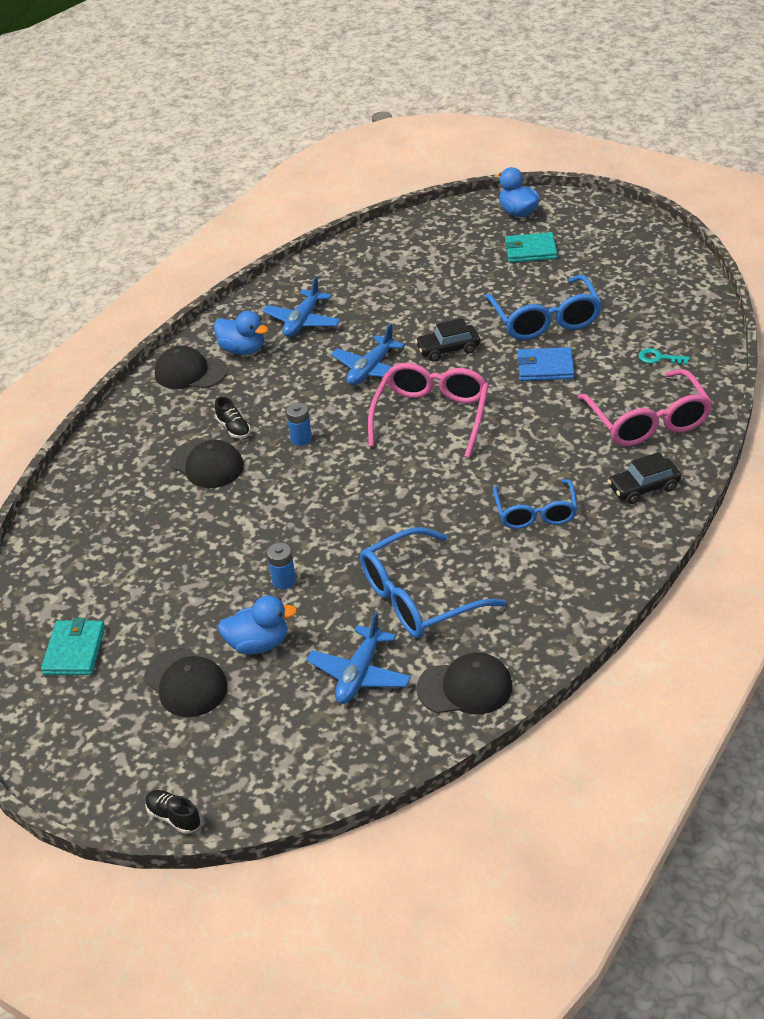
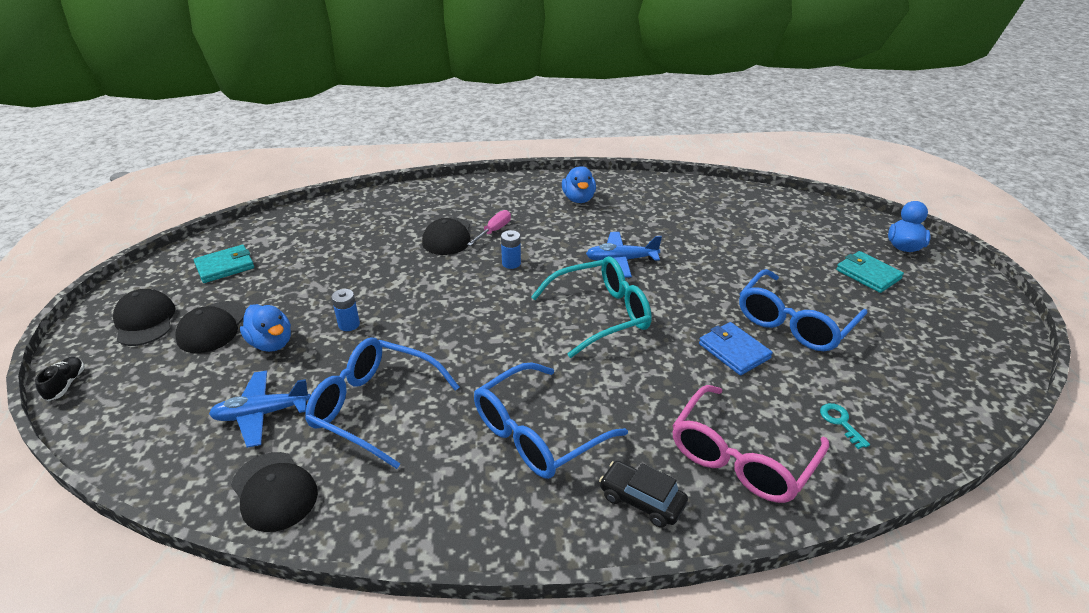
camera: 50 degrees right, 5 degrees down
black cap [155,346,227,389] -> black cap moved to [113,289,175,346]
black shoe [215,397,251,439] -> pink screwdriver [467,210,511,246]
blue plane [263,276,341,337] -> none
pink glasses [368,363,489,458] -> turquoise glasses [531,256,652,358]
black car [415,318,480,361] -> none
blue glasses [493,479,578,529] -> blue glasses [474,362,628,479], size x1.52

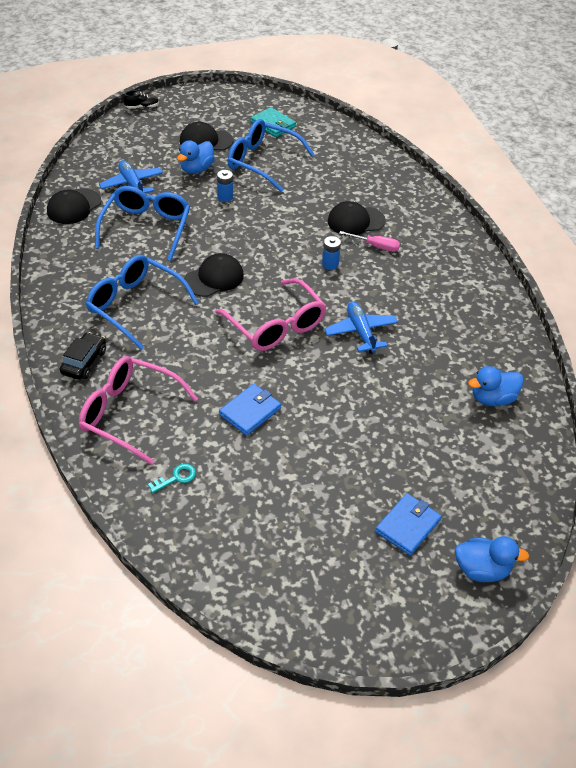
camera: 75 degrees right, 10 degrees up
black cap [113,289,175,346] -> black cap moved to [184,253,244,297]
turquoise glasses [531,256,652,358] -> pink glasses [215,278,327,351]
blue duck [562,166,596,203] -> blue duck moved to [468,366,524,406]
blue glasses [739,269,868,351] -> blue glasses moved to [227,119,315,192]
turquoise wallet [836,251,904,293] -> blue wallet [375,493,442,556]

